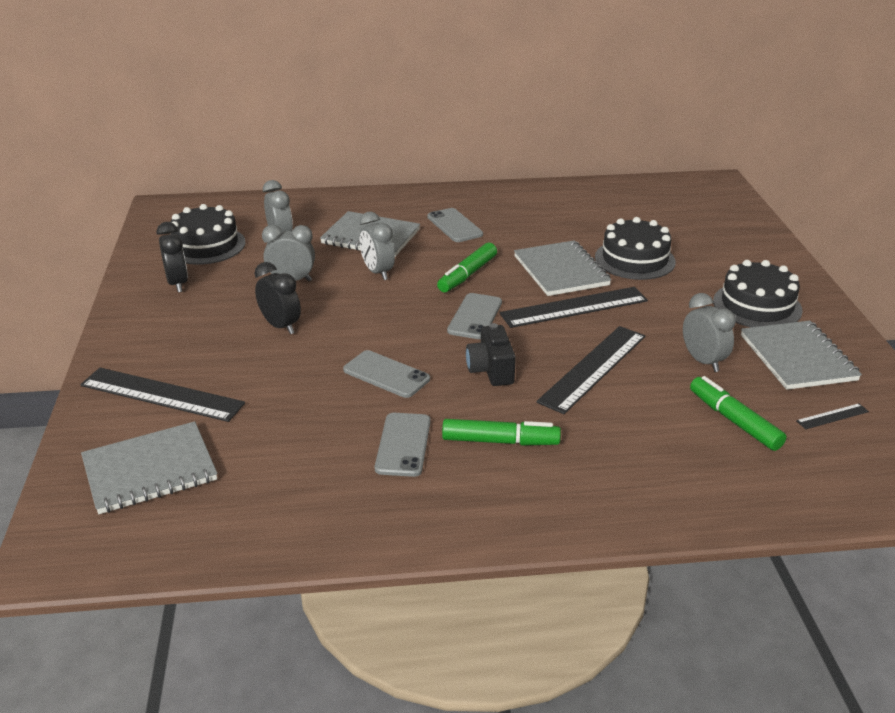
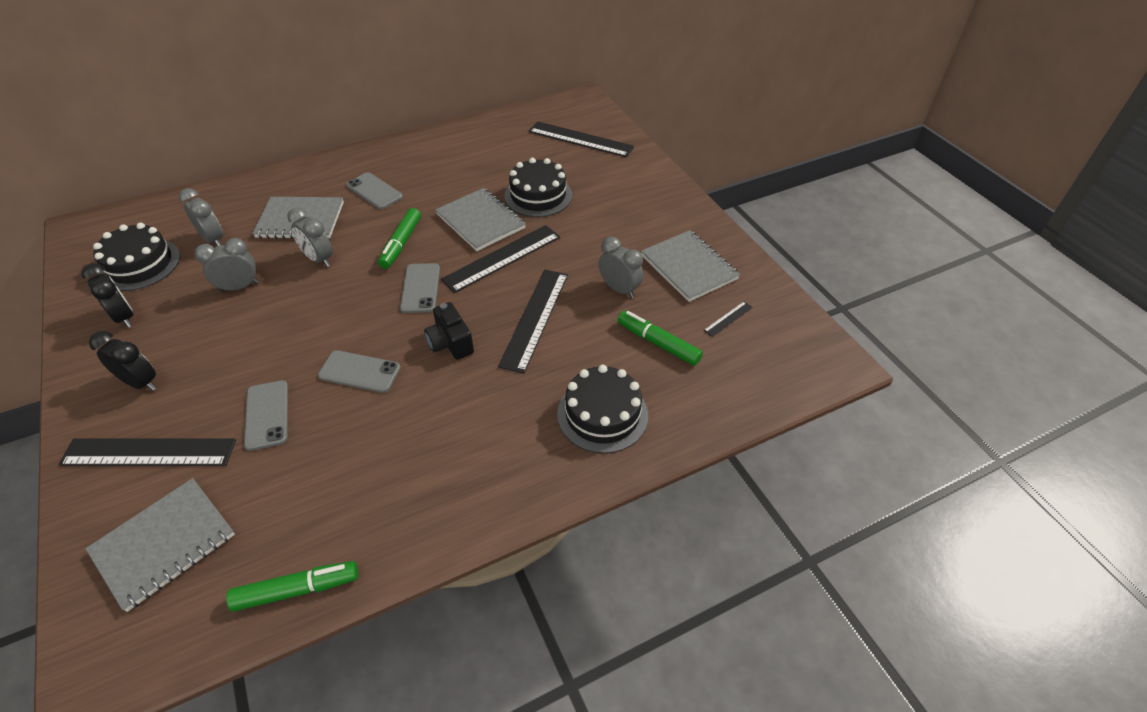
camera: 20 degrees left, 15 degrees up
black clock [254,262,301,334] -> black clock moved to [89,331,156,391]
grey phone [375,413,431,477] -> grey phone moved to [244,380,288,451]
green marker [442,419,561,446] -> green marker moved to [226,561,358,612]
black cake [713,260,803,327] -> black cake moved to [557,365,648,453]
none -> black ruler [529,121,635,157]

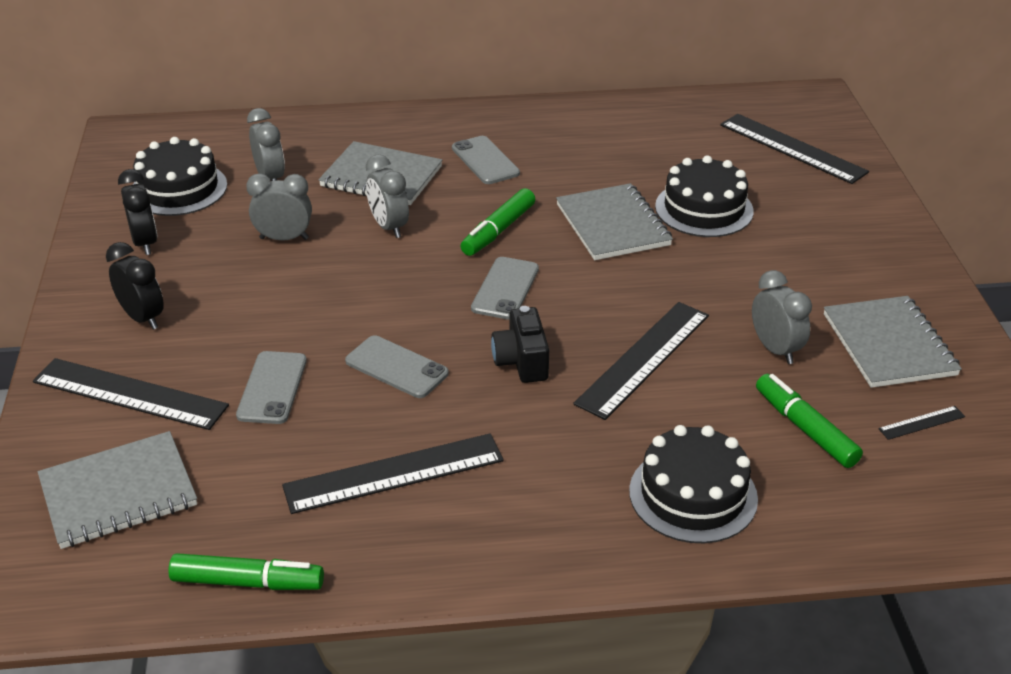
camera: 20 degrees right, 10 degrees down
black ruler [441,225,560,293] -> black ruler moved to [282,433,504,514]

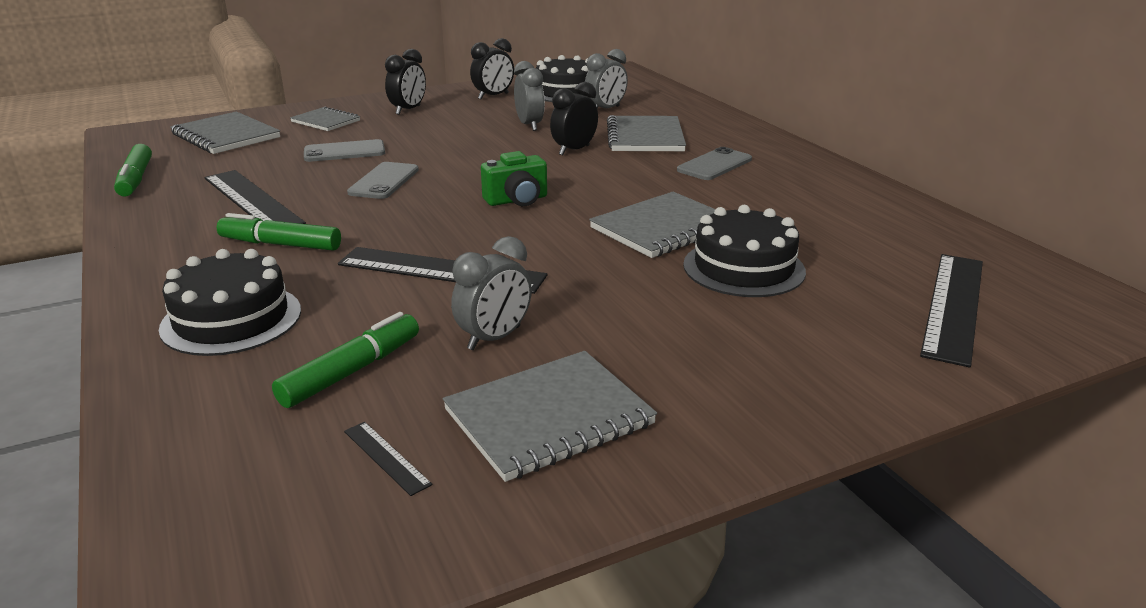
camera: 70 degrees right, 10 degrees down
black ruler [33,358,229,430] -> grey notebook [290,106,360,131]
grey clock [366,154,409,238] -> black clock [550,82,598,155]
green marker [461,188,535,256] -> green marker moved to [217,213,341,251]
grey phone [471,257,539,320] -> green camera [481,151,547,206]
black camera [491,306,549,383] -> none

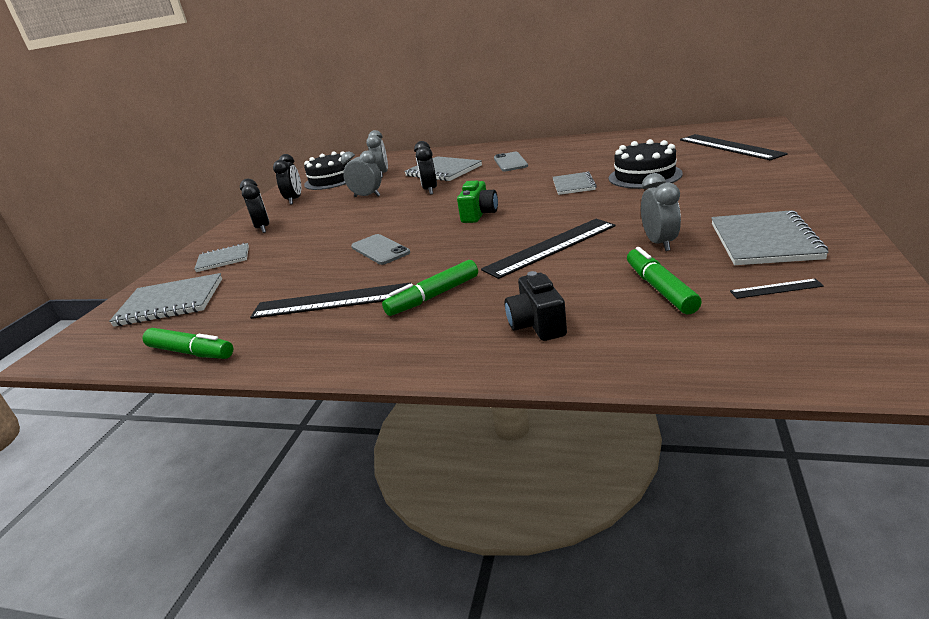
camera: 45 degrees left, 0 degrees up
black cake [159,249,301,356] -> black camera [505,271,567,341]
grey phone [304,139,385,162] -> none
grey notebook [589,192,715,258] -> grey notebook [553,172,597,195], size x0.63

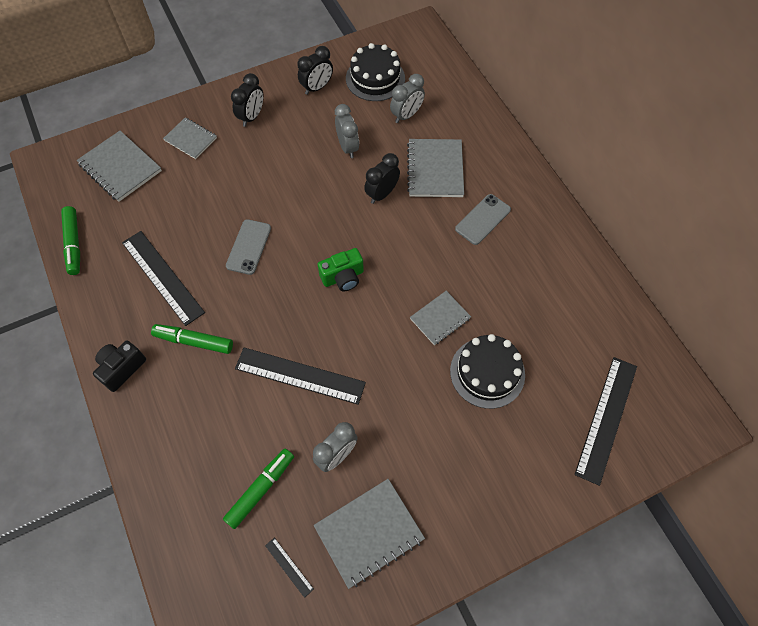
camera: 45 degrees right, 35 degrees up
black camera [505,271,567,341] -> black camera moved to [93,341,146,392]

